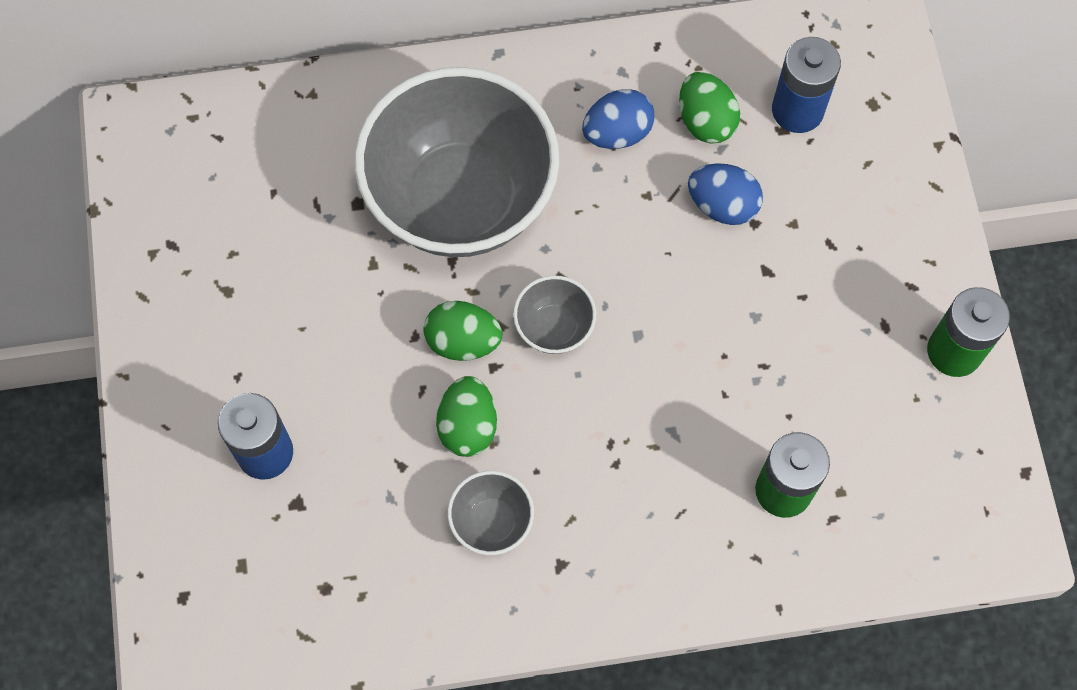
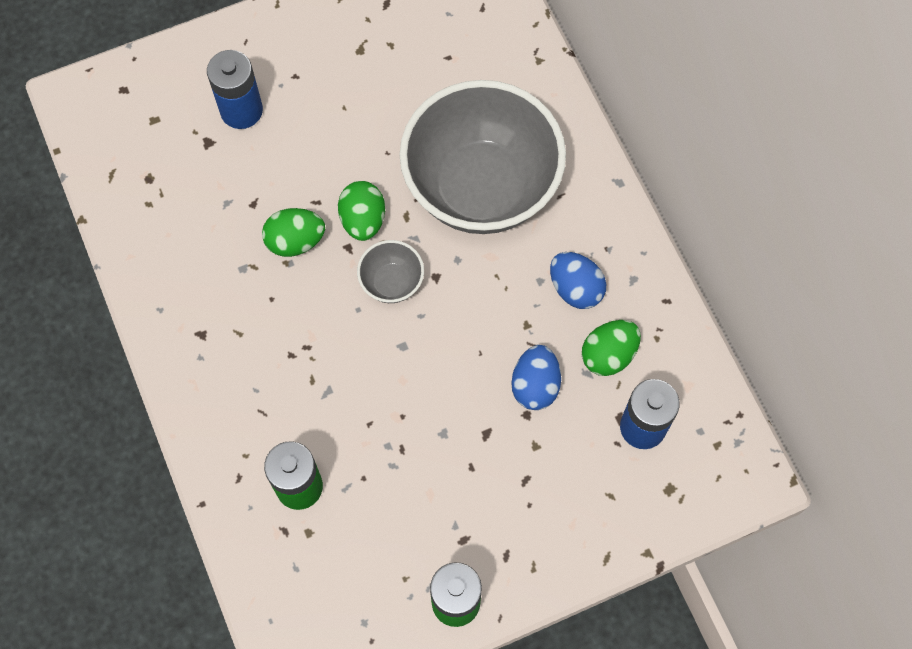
camera: 75 degrees right, 0 degrees up
grey bowl [448,471,534,555] -> none

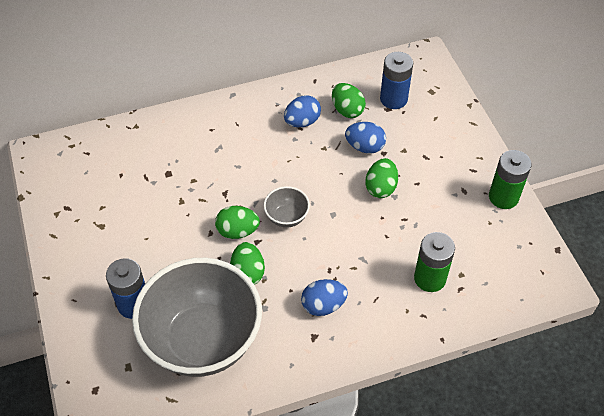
camera: 85 degrees left, 15 degrees down
grey bowl [399,80,566,234] -> grey bowl moved to [132,258,262,377]
none -> blue egg [301,279,348,316]
none -> green egg [365,158,398,198]

